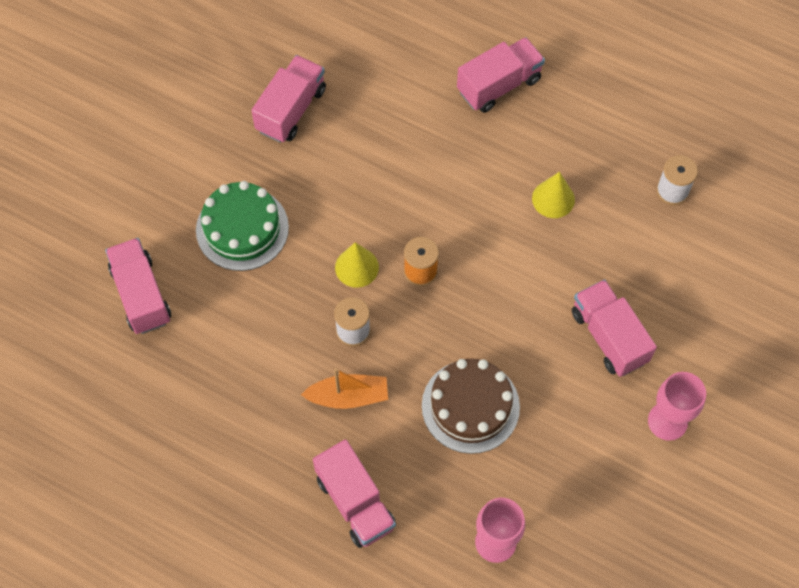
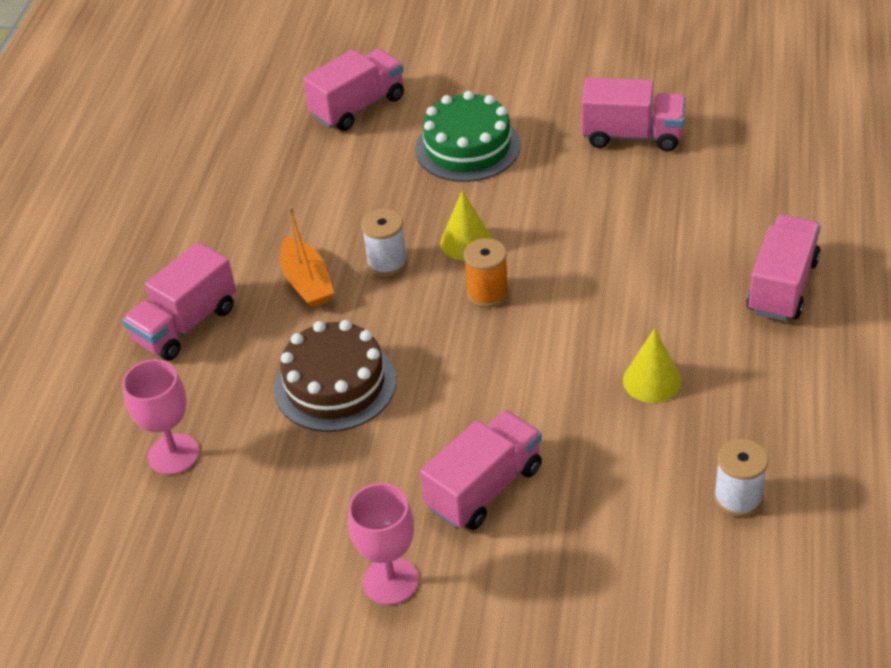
camera: 75 degrees right, 20 degrees down
pink truck [457,37,545,113] -> pink truck turned 105 degrees counterclockwise [746,215,821,321]

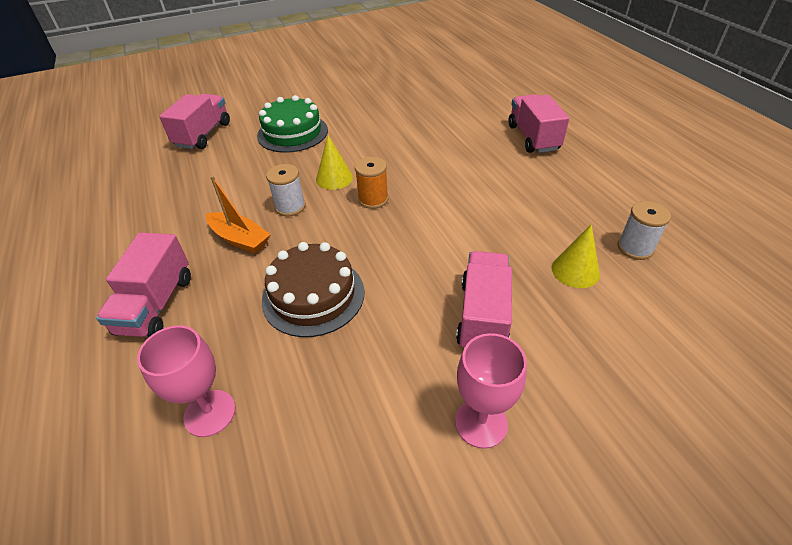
camera: 35 degrees left, 0 degrees up
pink truck [581,77,686,151] -> none
yellow cone [623,328,682,403] -> yellow cone moved to [552,224,600,288]

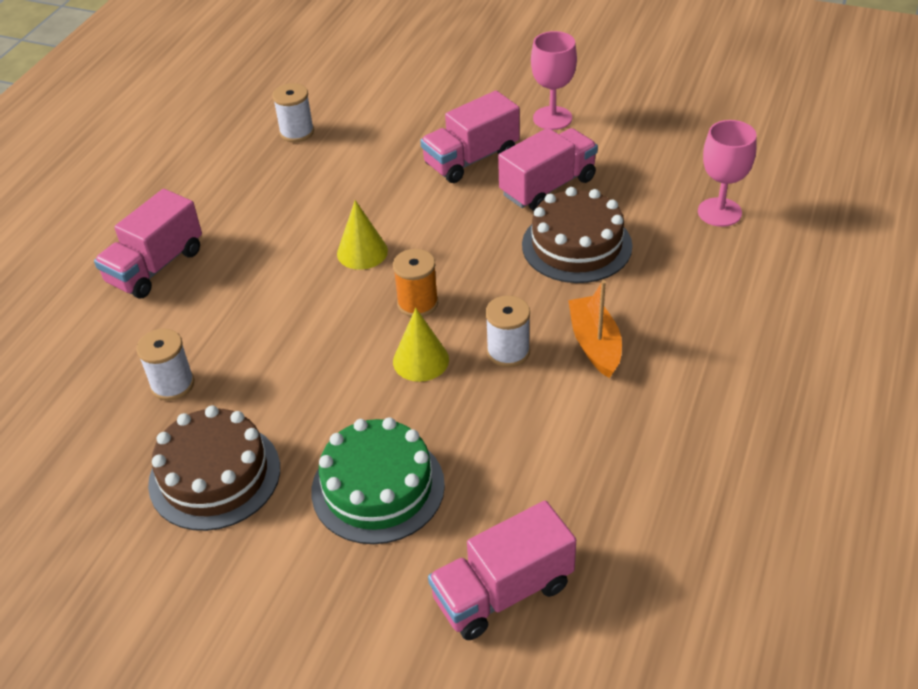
camera: 135 degrees left, 0 degrees up
pink truck [96,233,191,337] -> pink truck moved to [498,128,598,211]
yellow cone [552,224,600,288] -> yellow cone moved to [337,200,388,270]
none -> white spool [136,329,194,401]
none -> brown cake [148,406,280,531]

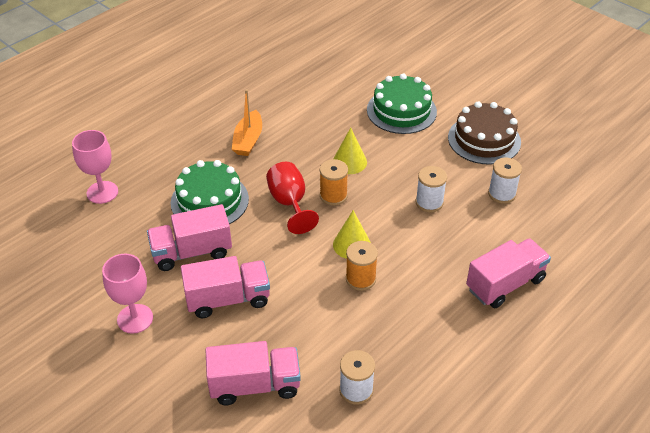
camera: 160 degrees left, 0 degrees up
pink truck [428,501,576,640] -> pink truck moved to [205,341,301,405]
white spool [485,296,530,367] -> white spool moved to [416,166,447,212]
brown cake [522,187,632,283] -> green cake [171,160,249,224]
none -> red goblet [266,162,319,234]
none -> orange spool [346,241,378,291]

